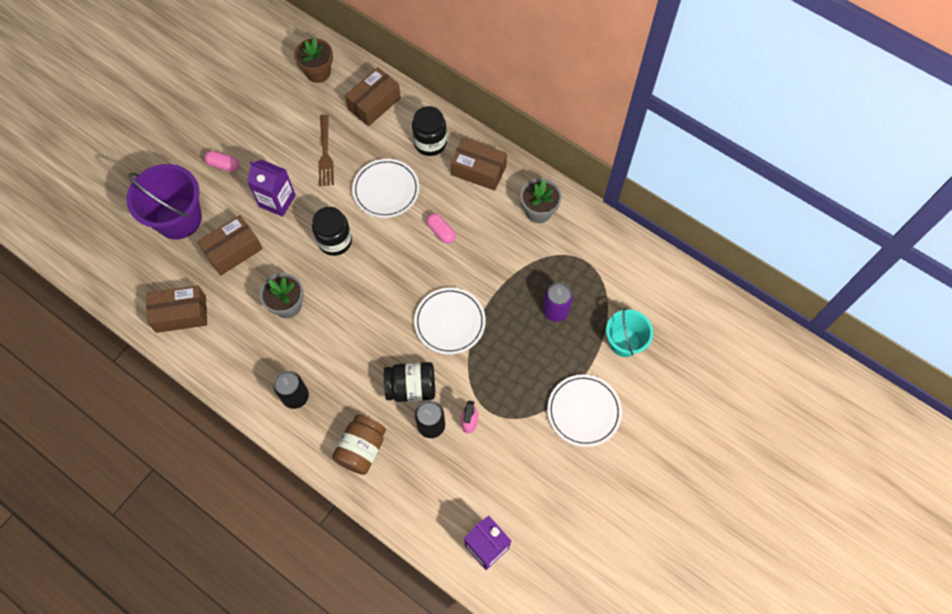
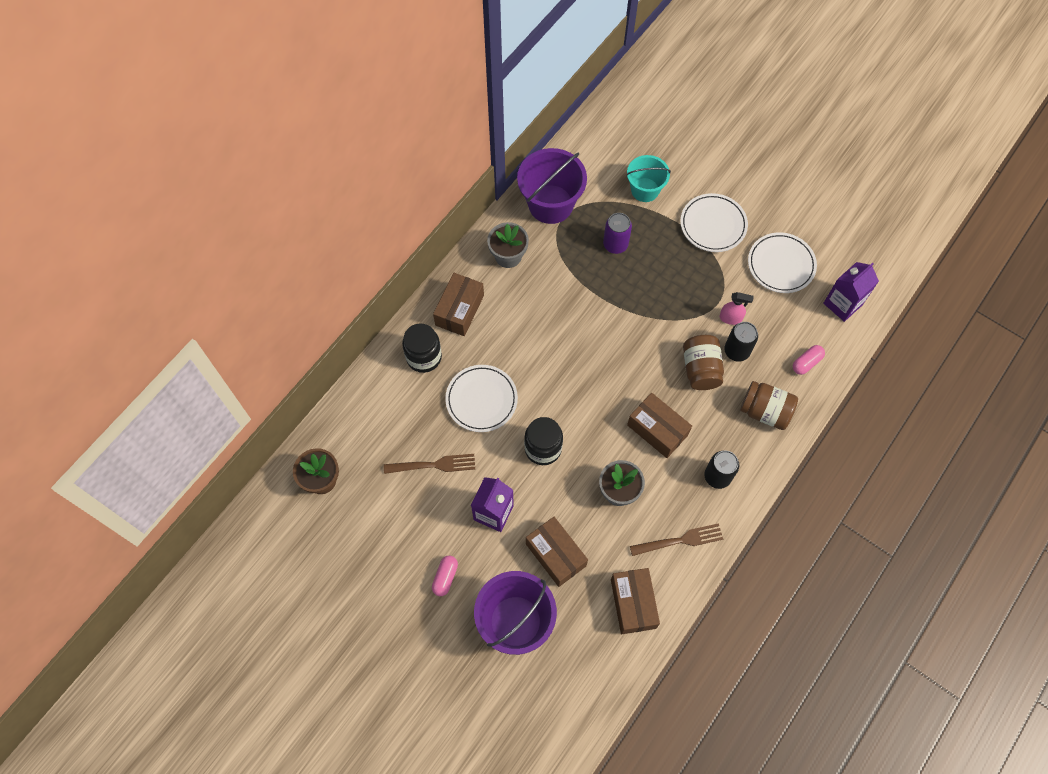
camera: 90 degrees left, 0 degrees up
brown box [345,67,401,126] -> brown box moved to [627,393,692,458]
black jar [384,362,435,402] -> brown jar [683,335,724,390]
white plate [414,288,486,354] -> white plate moved to [748,232,817,293]
pink capsule [426,213,456,244] -> pink capsule moved to [793,345,825,375]
none -> purple bucket [517,148,587,224]
none -> brown fork [630,523,723,556]

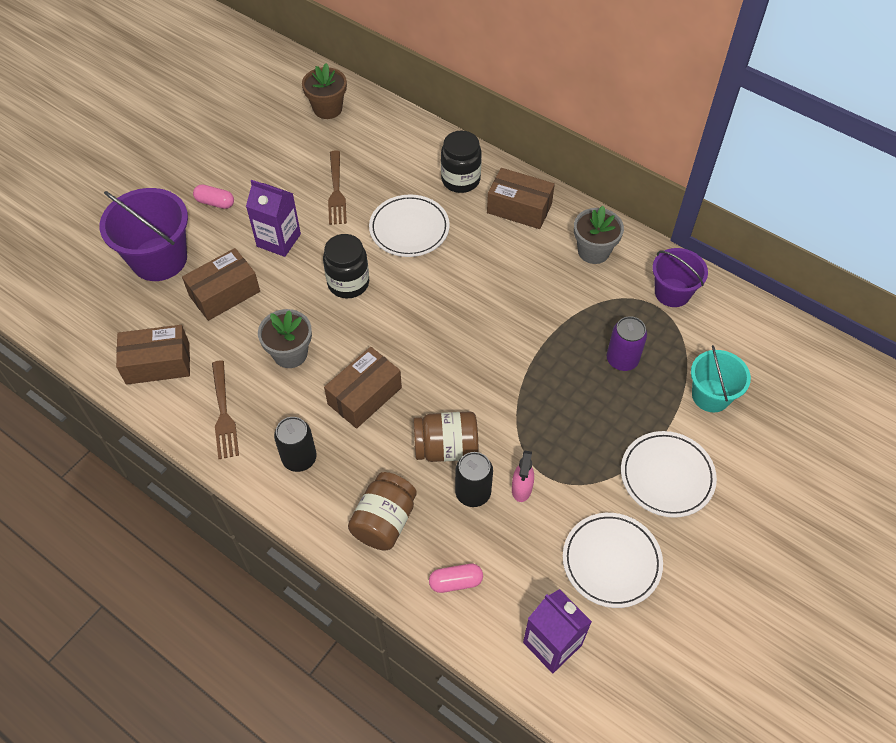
camera: 90 degrees right, 10 degrees down
purple bucket [517,148,587,224] -> purple bucket [652,248,708,307], size x0.63
pink capsule [793,345,825,375] -> pink capsule turned 60 degrees counterclockwise [429,564,483,593]

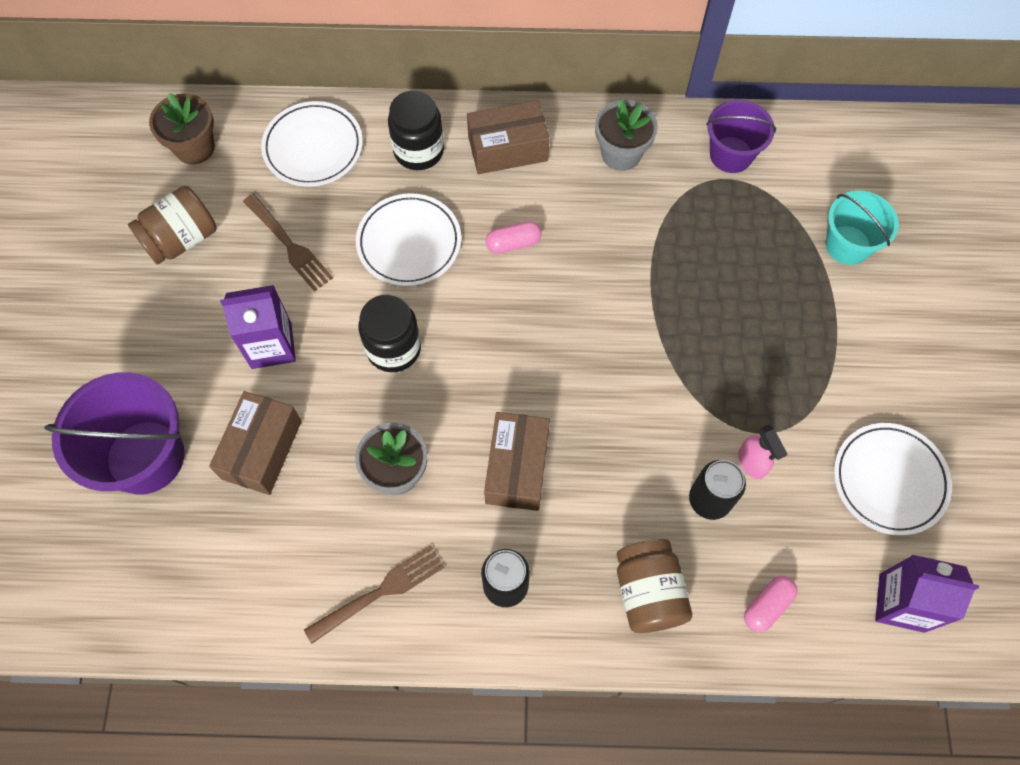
camera: 35 degrees left, 10 degrees up
brown box [116,325,190,385] -> none
pink capsule [193,185,234,209] -> pink capsule moved to [486,221,542,254]
brown fork [212,360,239,459] -> brown fork turned 75 degrees counterclockwise [304,545,444,644]
brown jar [413,411,478,462] -> brown jar moved to [128,186,217,265]
purple can [607,316,647,371] -> none
white plate [621,431,717,518] -> white plate moved to [261,101,363,187]

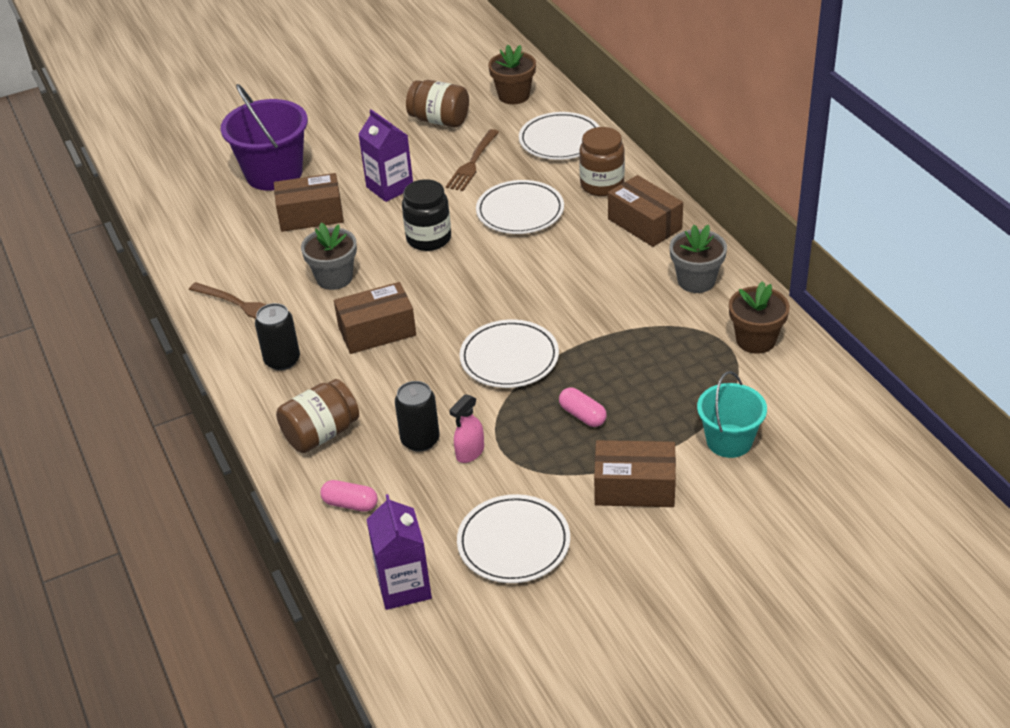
camera: 65 degrees right, 25 degrees down
black jar [388,91,444,170] -> brown jar [579,127,625,196]
pink capsule [486,221,542,254] -> pink capsule moved to [559,388,607,427]
purple bucket [706,100,776,173] -> brown flower pot [729,281,790,354]
none -> white plate [460,320,559,388]
none -> brown box [594,440,676,507]

